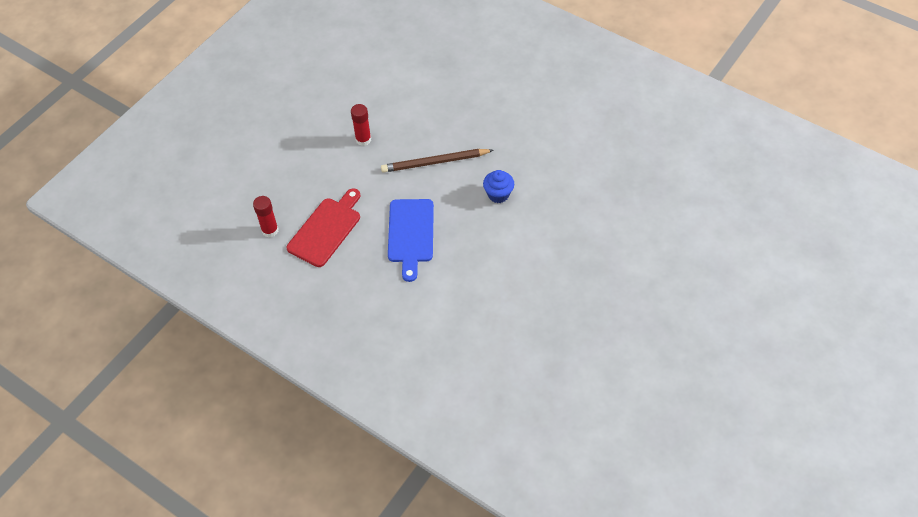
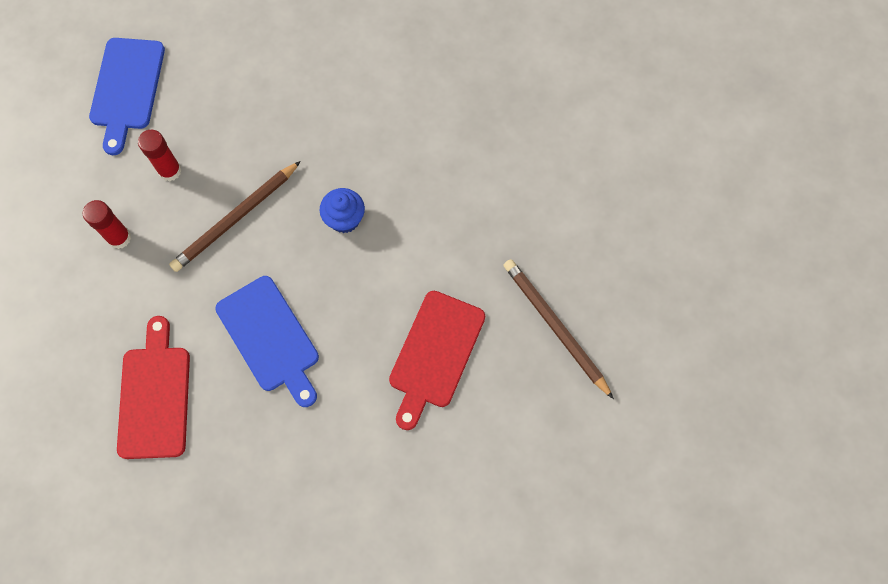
camera: 35 degrees left, 15 degrees up
red glue stick [253,196,278,238] -> red glue stick moved to [138,130,182,181]
none -> blue cutting board [89,38,165,155]
none -> red cutting board [389,291,485,430]
none -> brown pencil [503,259,614,399]

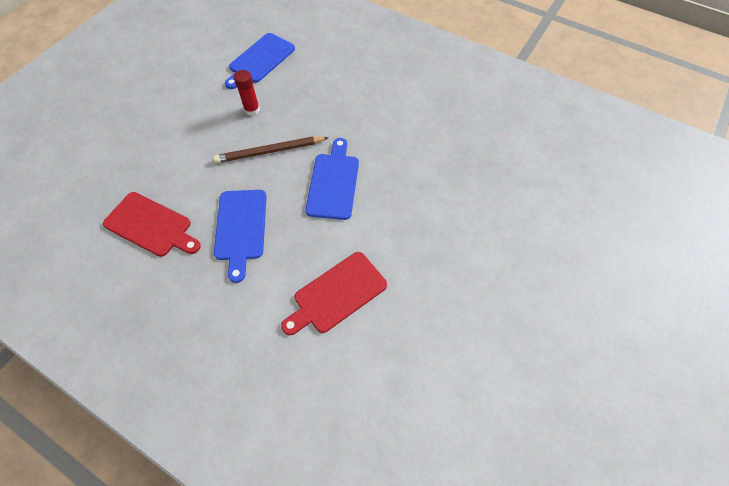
camera: 30 degrees right, 10 degrees down
red glue stick [83,200,131,249] -> none
red cutting board [117,316,190,459] -> red cutting board turned 90 degrees clockwise [103,192,201,257]
blue cupcake [320,188,365,233] -> blue cutting board [305,138,359,220]
brown pencil [503,259,614,399] -> none

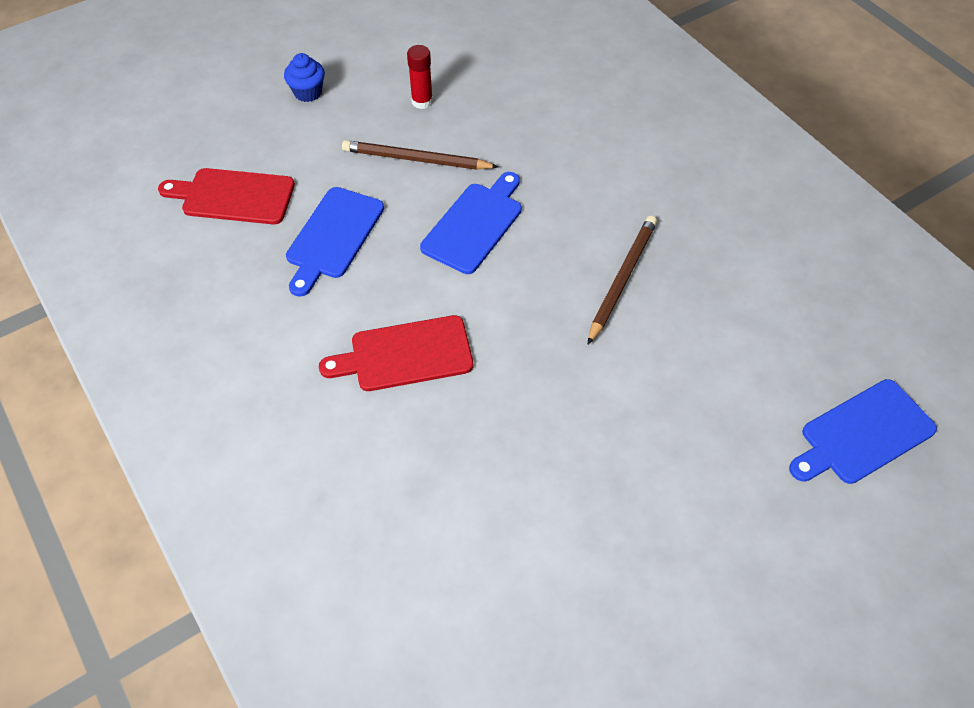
camera: 25 degrees right, 5 degrees down
red cutting board [103,192,201,257] -> red cutting board turned 135 degrees clockwise [158,168,295,224]
blue cutting board [225,33,295,89] -> blue cutting board moved to [789,379,937,484]
none -> blue cupcake [284,53,325,102]
none -> brown pencil [588,216,657,344]

